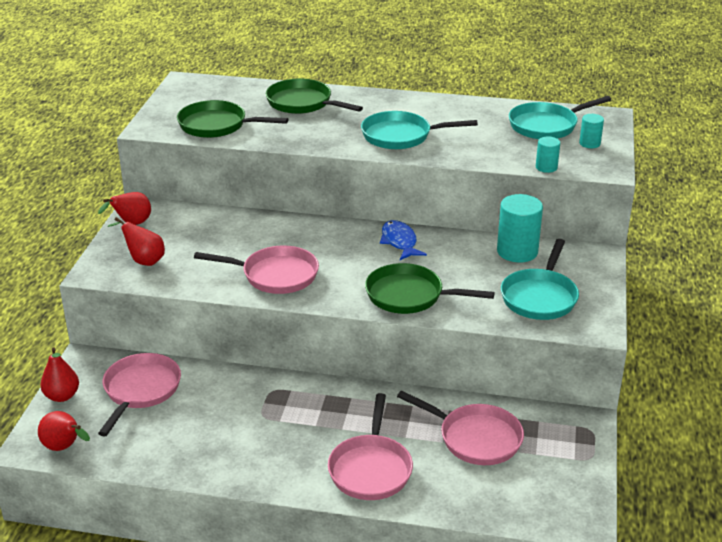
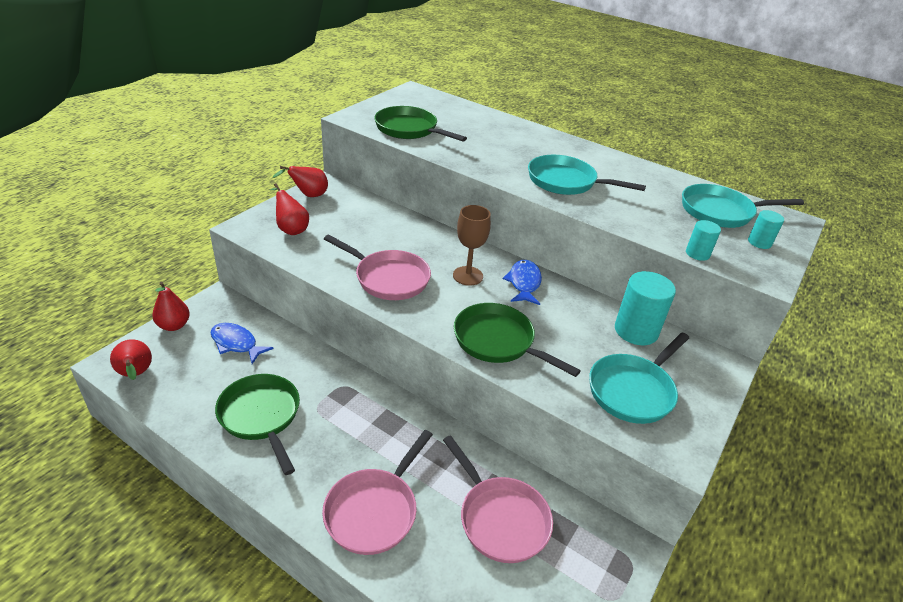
camera: 20 degrees right, 5 degrees up
pink pan [98,353,181,437] -> blue fish [211,323,274,364]
green pan [266,79,363,114] -> green pan moved to [215,374,300,475]
none -> brown goblet [453,205,491,286]

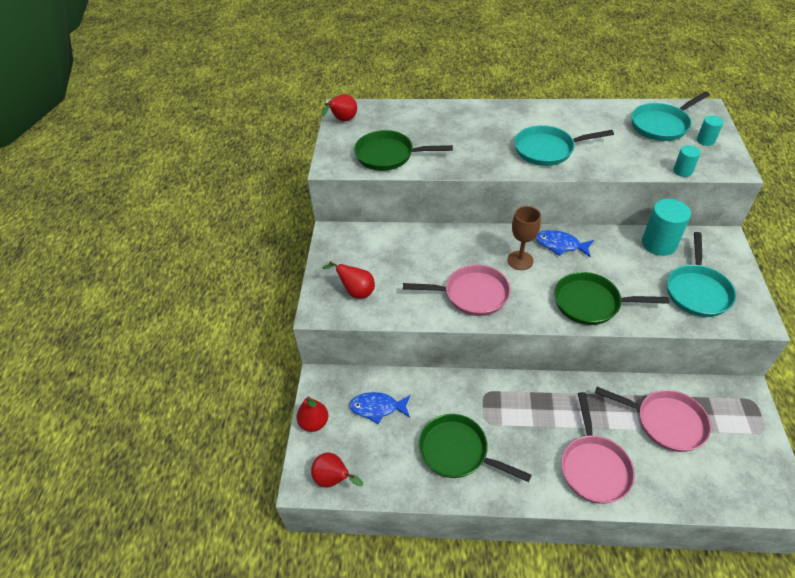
camera: 25 degrees left, 10 degrees up
red pear [273,166,328,197] -> red pear moved to [322,94,357,122]
blue fish [503,260,542,305] -> blue fish turned 45 degrees counterclockwise [536,230,594,257]

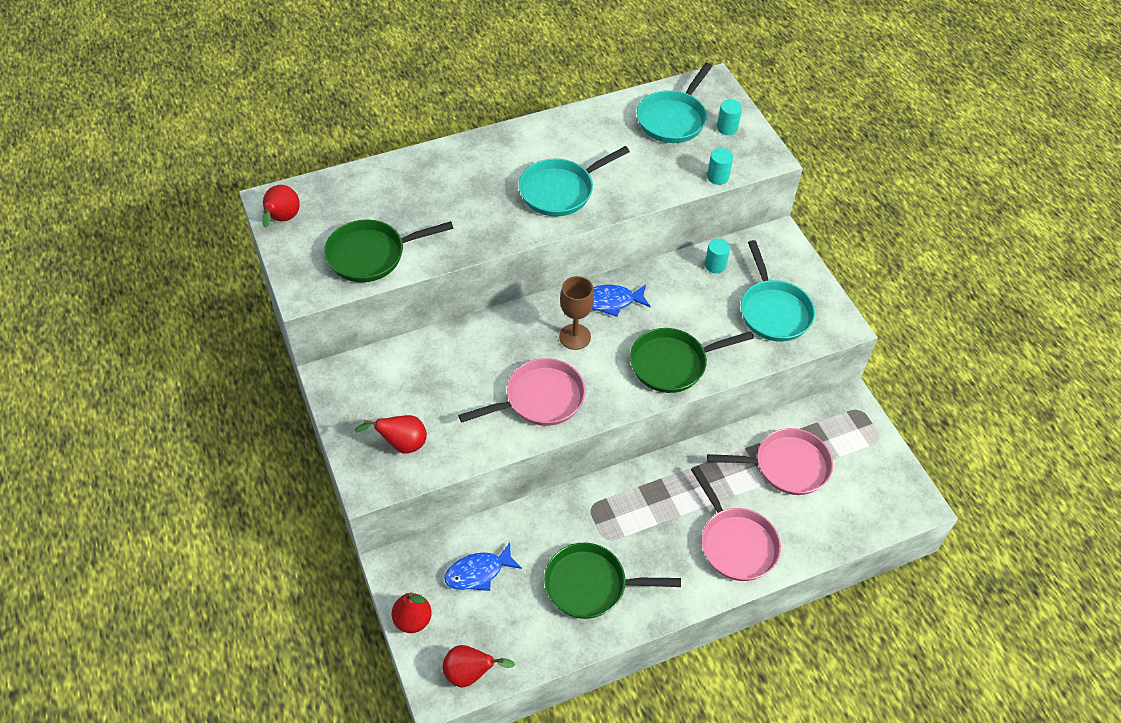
camera: 30 degrees left, 5 degrees up
turquoise cylinder [642,199,691,256] -> turquoise cylinder [705,238,730,273], size x0.53

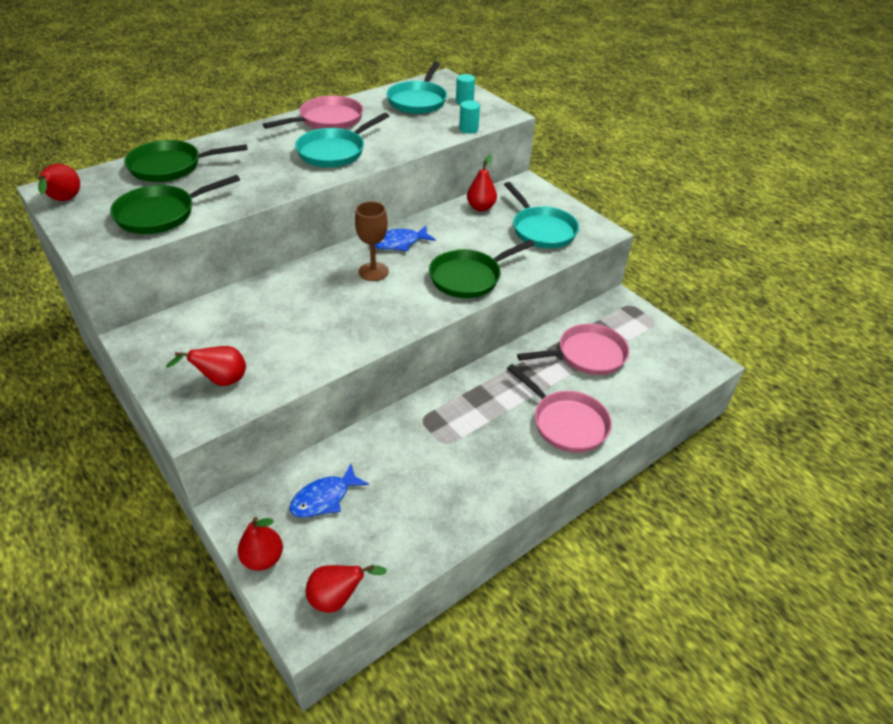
camera: 15 degrees left, 10 degrees down
pink pan [458,358,585,426] -> pink pan moved to [263,96,363,129]
green pan [544,543,681,619] -> green pan moved to [124,140,247,182]
turquoise cylinder [705,238,730,273] -> red pear [467,155,497,211]

